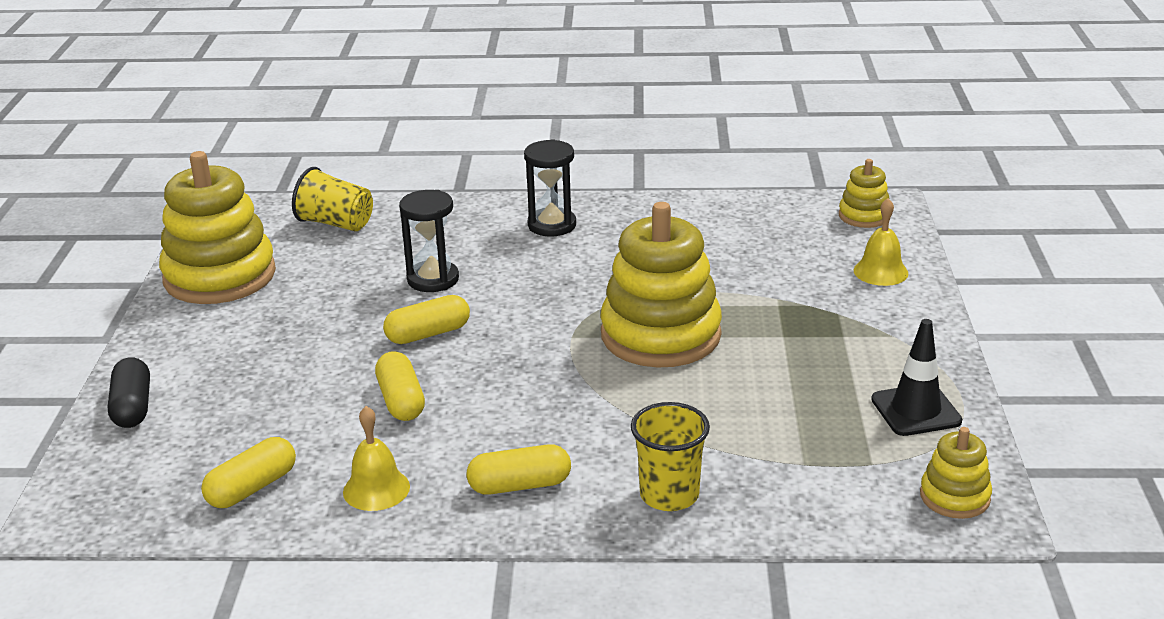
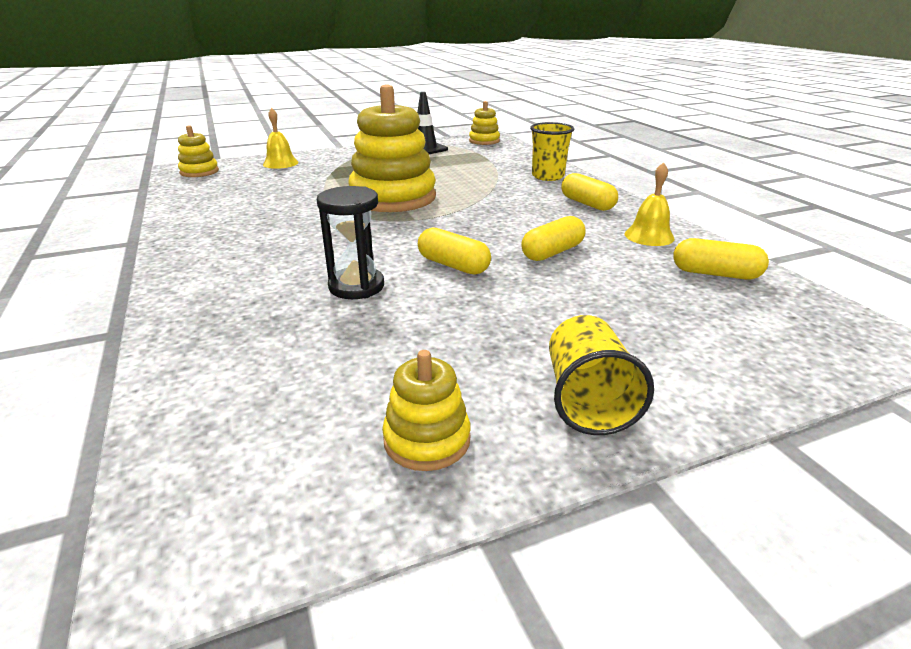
camera: 115 degrees left, 0 degrees up
black capsule [108,357,150,428] -> none
yellow stacking toy [159,151,276,304] -> yellow stacking toy [382,350,471,471], size x0.48
yellow cup [292,167,373,231] -> yellow cup moved to [549,315,654,435]
black hourglass [524,139,576,237] -> none

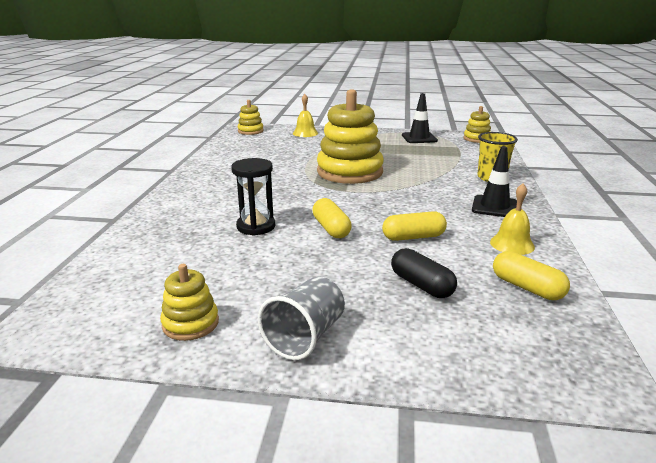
camera: 30 degrees right, 5 degrees down
yellow cup [549,315,654,435] -> grey cup [258,276,345,360]
yellow capsule [562,173,618,211] -> black traffic cone [472,146,517,217]
none -> black capsule [391,248,457,298]

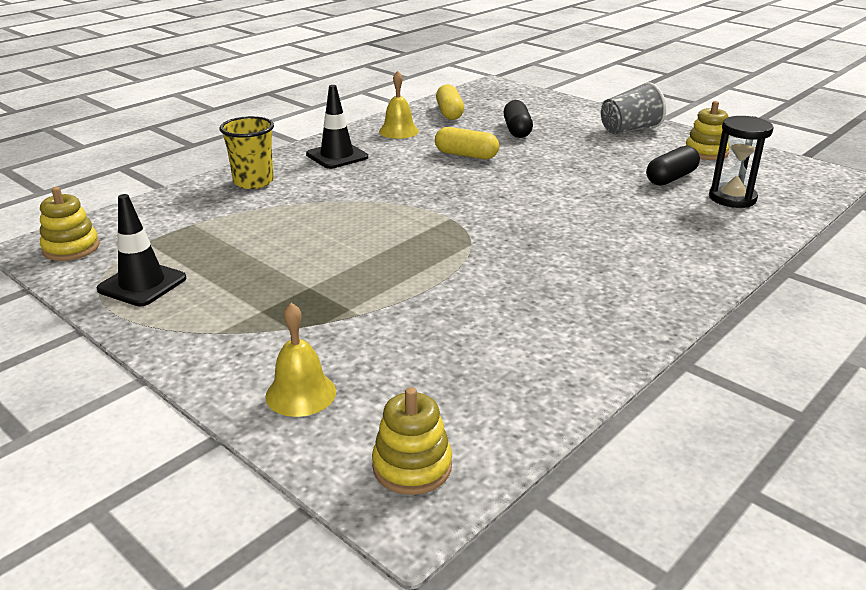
camera: 145 degrees left, 5 degrees up
black hourglass [231,158,275,236] -> black hourglass moved to [709,116,774,208]
yellow capsule [312,198,352,238] -> none
yellow stacking toy [317,89,384,184] -> none
none -> black capsule [646,146,700,186]

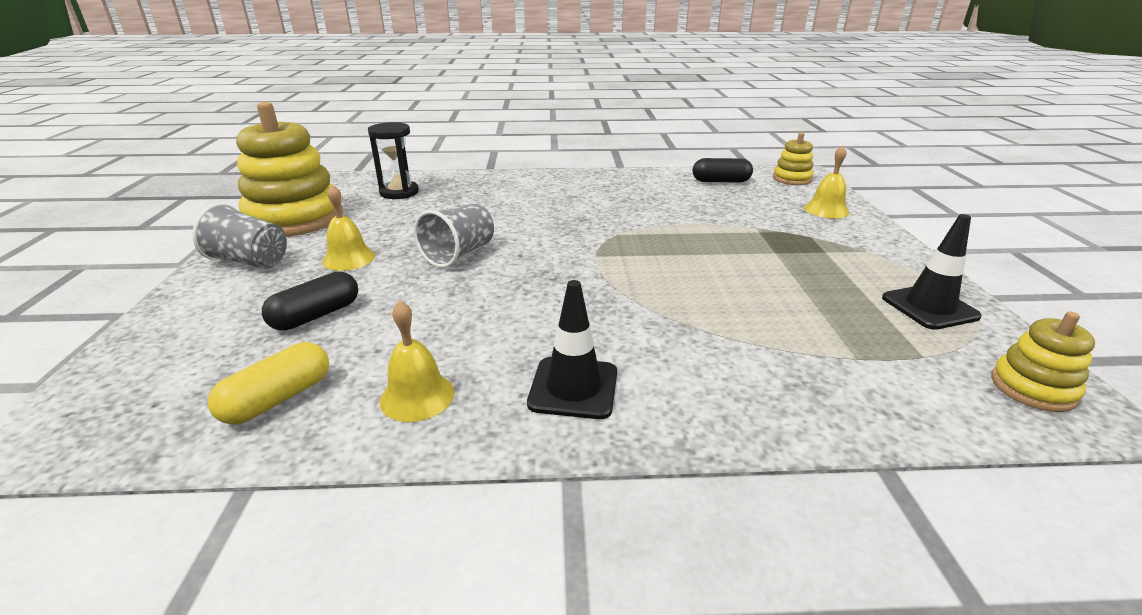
camera: 135 degrees left, 0 degrees up
yellow cup [220,116,274,189] -> none
yellow capsule [435,127,499,159] -> none
black capsule [646,146,700,186] -> black capsule moved to [693,158,753,183]
yellow stacking toy [686,101,729,160] -> yellow stacking toy [236,102,343,237], size x2.07
none -> yellow bell [322,185,375,271]
none -> grey cup [414,203,494,268]

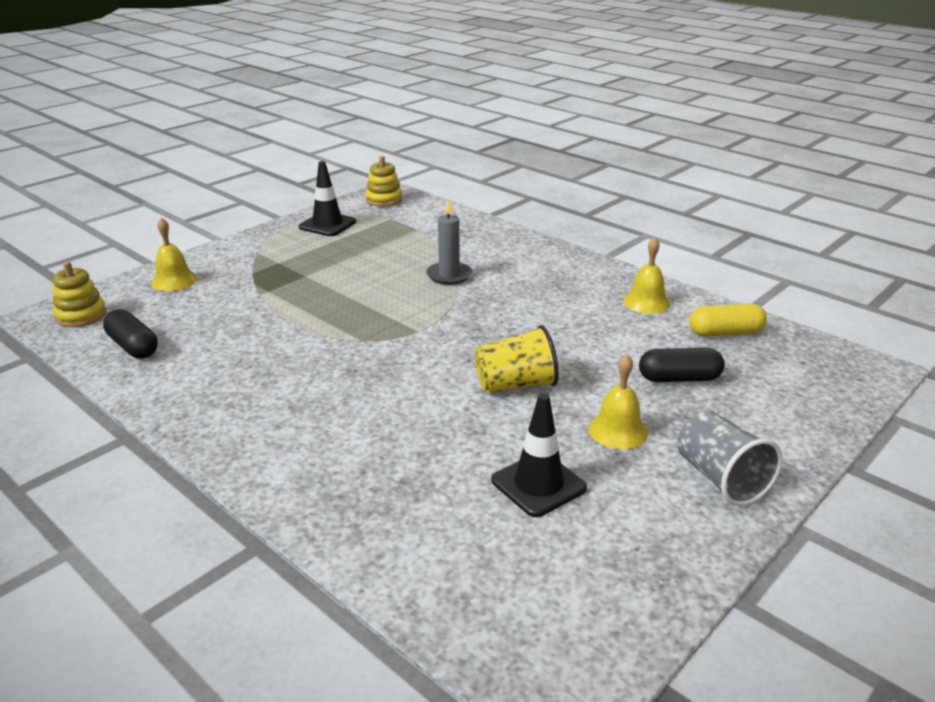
camera: 135 degrees left, 0 degrees up
yellow stacking toy [236,102,343,237] -> none
black hourglass [368,122,419,199] -> none
grey cup [414,203,494,268] -> yellow cup [475,325,559,393]
black traffic cone [527,280,617,419] -> black traffic cone moved to [492,393,587,517]
none -> grey candle [426,199,472,285]

